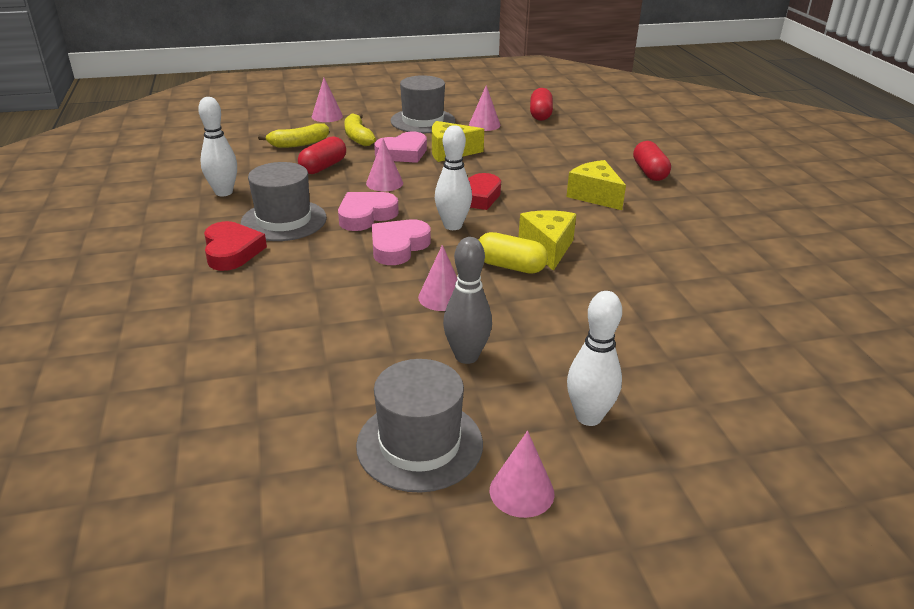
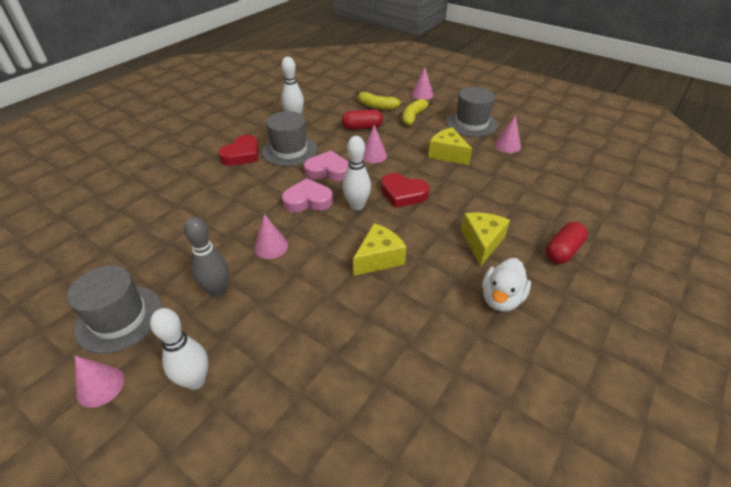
camera: 50 degrees right, 10 degrees up
pink heart [374,132,427,163] -> none
yellow capsule [479,232,548,274] -> none
red capsule [530,88,553,121] -> none
none -> white duck [482,258,531,312]

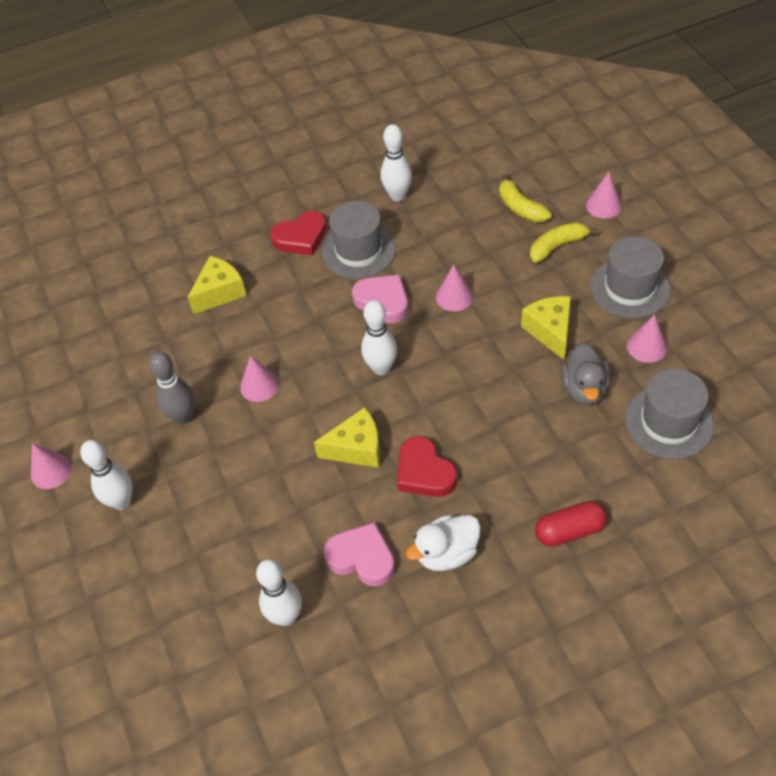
camera: 35 degrees right, 10 degrees up
grey hat [67,265,162,354] -> grey hat moved to [625,369,714,459]
pink heart [282,178,333,212] -> pink heart moved to [323,522,395,587]
red capsule [342,109,383,130] -> none
red heart [381,173,429,208] -> red heart moved to [397,436,457,497]
yellow cheese [461,212,510,266] -> yellow cheese moved to [187,256,247,314]
none -> white bowling pin [256,559,302,626]
none -> grey duck [561,343,610,405]

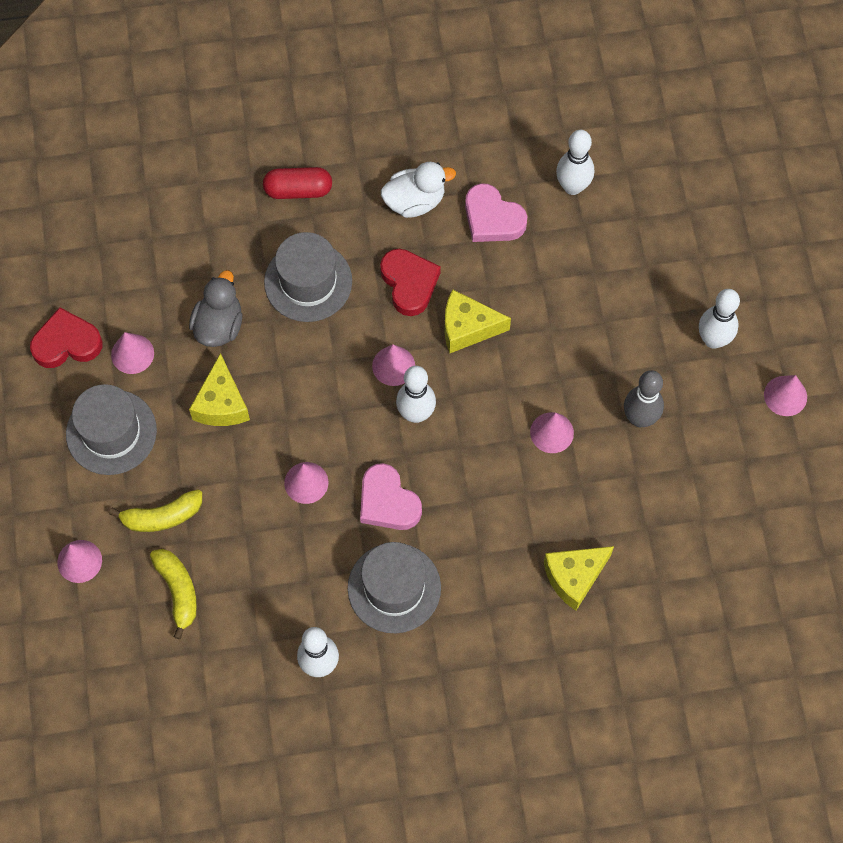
camera: 170 degrees left, 15 degrees up
red heart [270,211,327,256] -> red heart moved to [30,307,103,368]
grey hat [625,369,714,459] -> grey hat moved to [264,232,352,322]
none -> pink cone [372,344,415,386]

